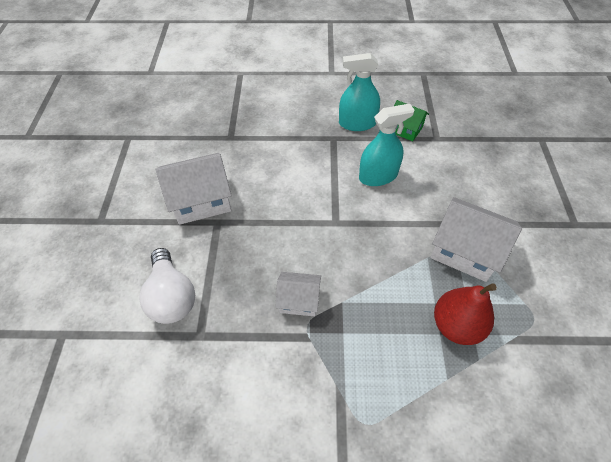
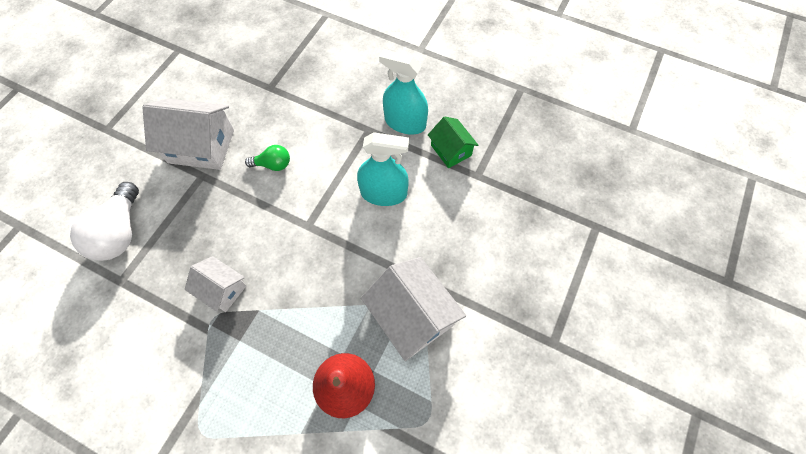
camera: 25 degrees right, 10 degrees up
none -> green light bulb [245,145,290,171]

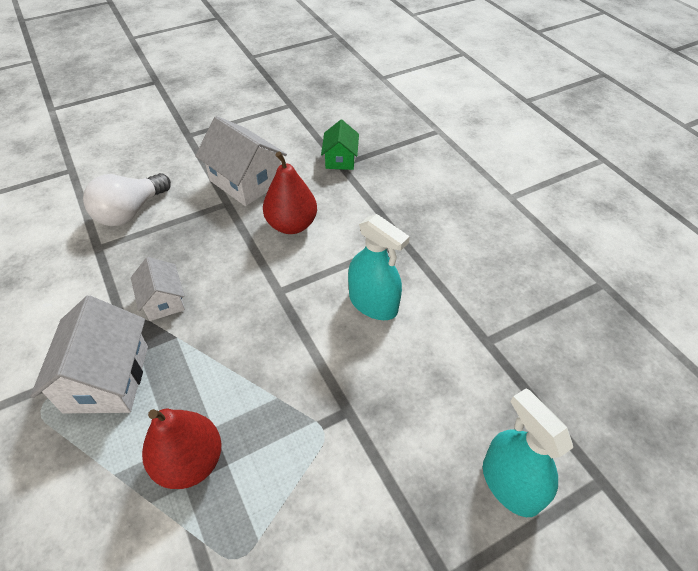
camera: 35 degrees right, 15 degrees down
green light bulb [245,145,290,171] -> red pear [263,152,317,234]
white house [361,257,466,361] -> white house moved to [30,296,148,413]
turquoise spray bottle [379,49,428,134] -> turquoise spray bottle moved to [483,388,573,517]
green house [428,116,478,168] -> green house moved to [321,120,359,170]

